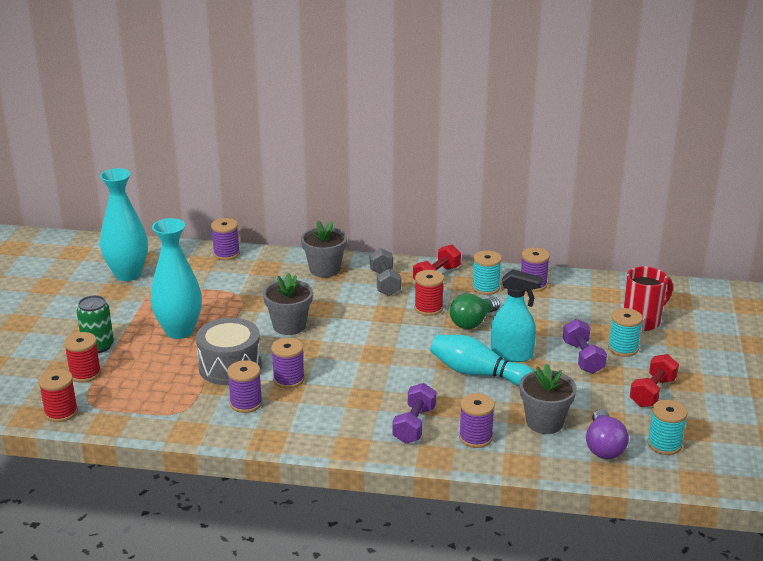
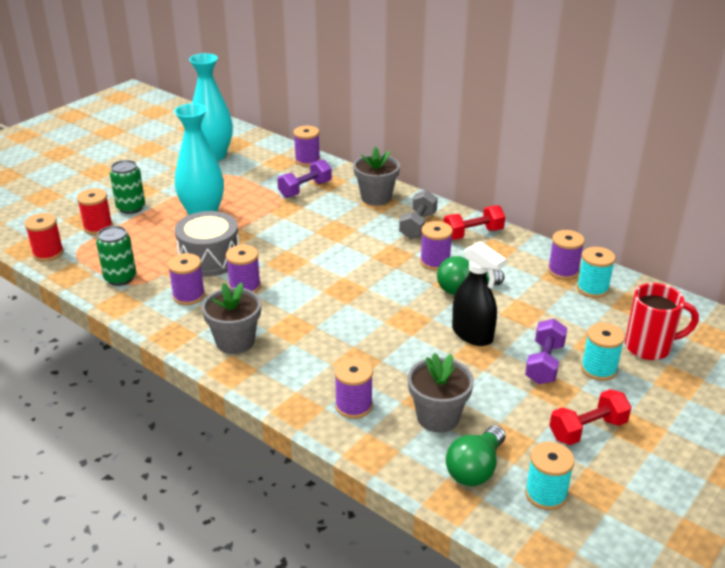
camera: 30 degrees right, 5 degrees up
grey flower pot [263,273,313,335] -> grey flower pot moved to [202,282,261,354]
purple dumbbell [392,383,436,444] -> purple dumbbell moved to [277,159,332,198]
red spool [414,270,444,316] -> purple spool [420,221,453,270]
turquoise bowling pin [430,335,534,386] -> none
turquoise spool [472,250,502,295] -> turquoise spool moved to [577,247,616,298]
turquoise spray bottle [491,269,543,362] -> black spray bottle [452,241,506,346]
purple light bulb [586,409,629,459] -> green light bulb [446,425,505,486]
none -> green can [96,226,136,286]

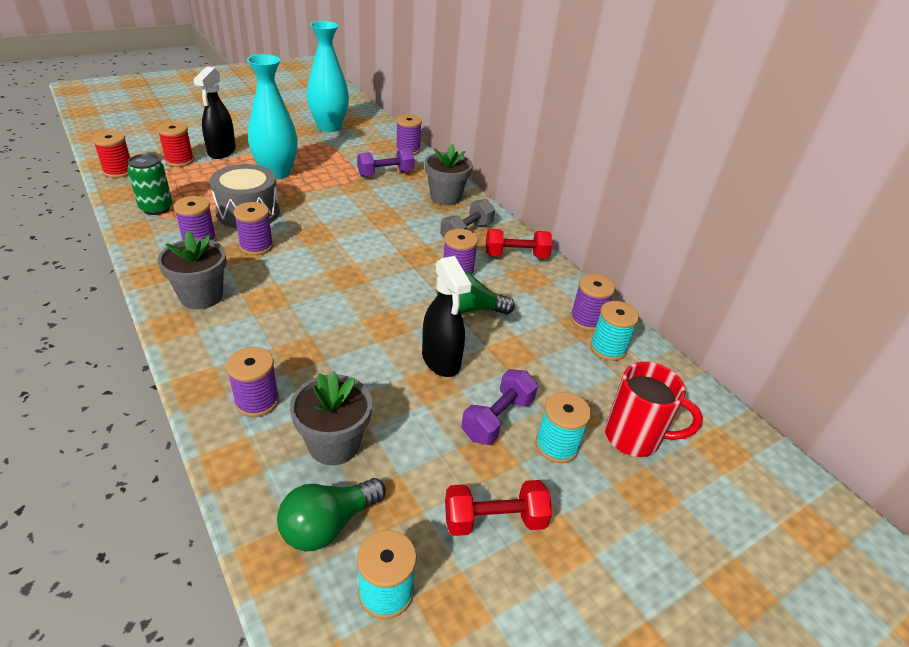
camera: 15 degrees right, 5 degrees up
green can [110,160,145,214] -> black spray bottle [193,66,236,159]

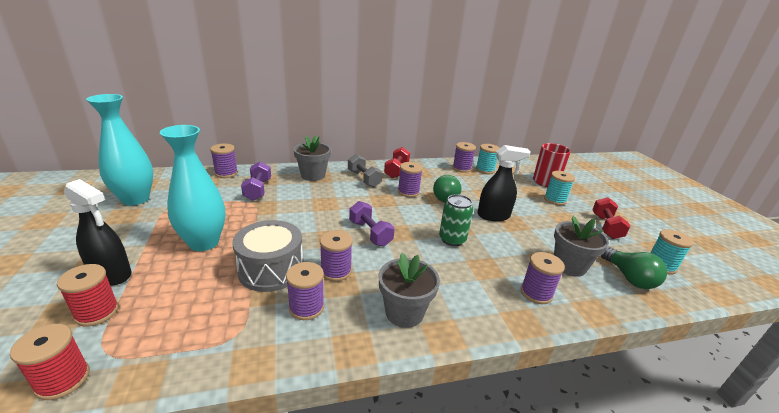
camera: 70 degrees left, 10 degrees down
green can [127,154,172,215] -> green can moved to [439,194,473,246]
purple dumbbell [462,369,538,445] -> purple dumbbell moved to [349,201,395,247]

